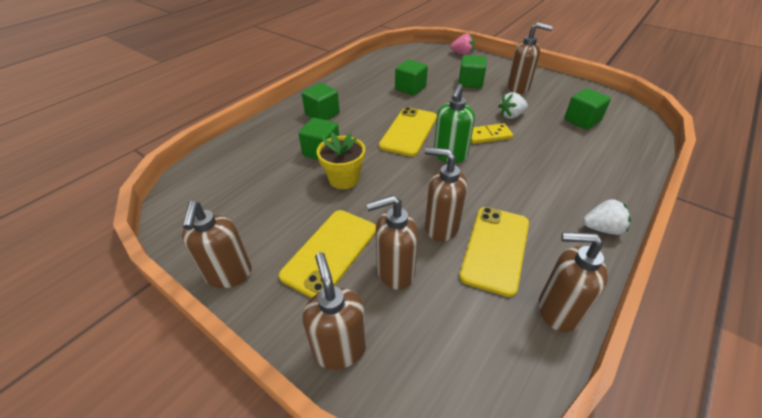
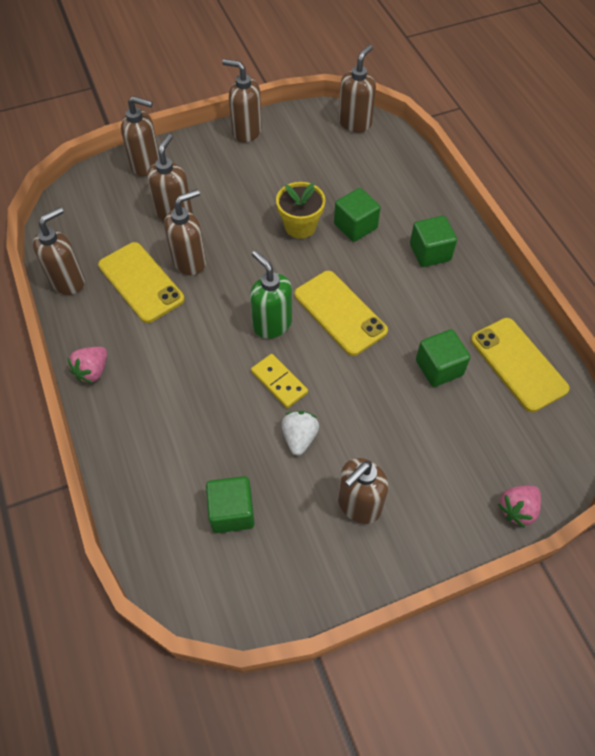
camera: 120 degrees right, 15 degrees up
yellow phone [279,210,376,298] -> yellow phone moved to [471,318,570,412]
green cube [458,55,487,89] -> none
yellow domino [471,123,513,144] -> yellow domino turned 60 degrees counterclockwise [251,354,308,408]
white strawberry [583,199,631,235] -> pink strawberry [67,347,107,383]
none -> brown soap dispenser [338,45,376,133]

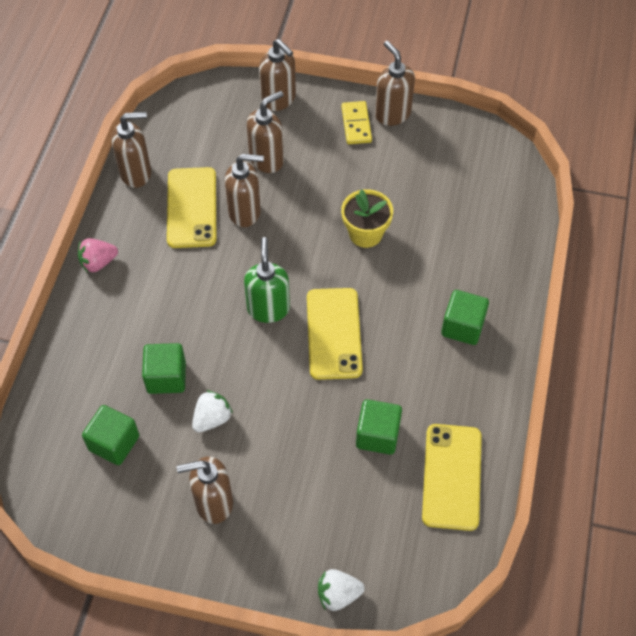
camera: 35 degrees right, 0 degrees up
yellow domino [251,354,308,408] -> yellow domino moved to [341,101,372,144]
green cube [334,188,381,242] -> green cube moved to [142,343,186,394]
brown soap dispenser [338,45,376,133] -> none
pink strawberry [498,485,541,528] -> white strawberry [318,569,365,611]

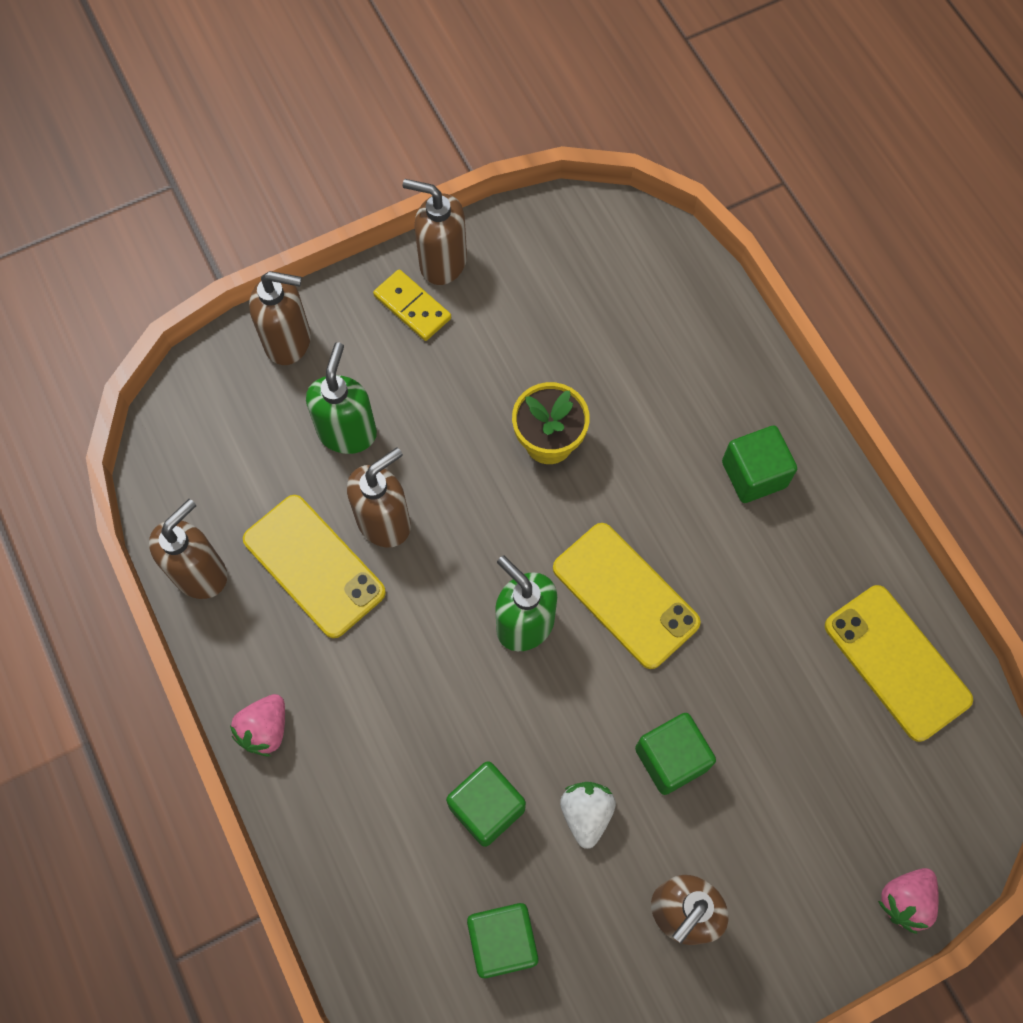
camera: 40 degrees left, 10 degrees up
brown soap dispenser [247,91,284,173] -> green soap dispenser [306,342,377,454]
white strawberry [318,569,365,611] -> pink strawberry [878,868,939,934]
green cube [356,399,402,455] -> green cube moved to [635,713,716,795]

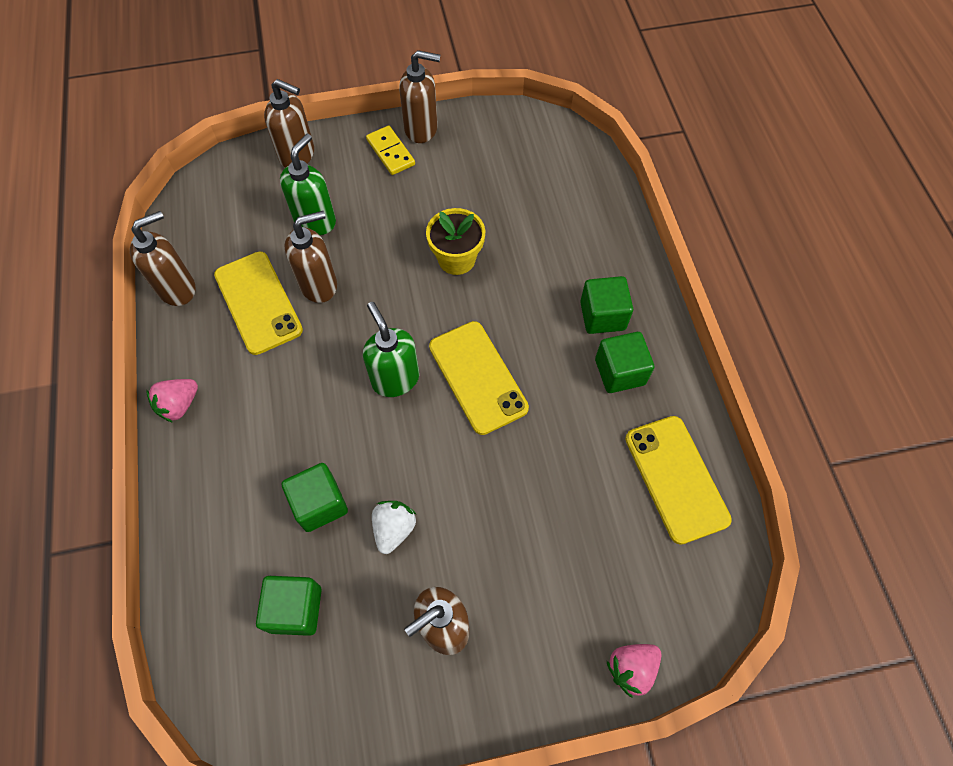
camera: 15 degrees right, 5 degrees down
brown soap dispenser [403,179,467,285] -> brown soap dispenser turned 150 degrees clockwise [399,50,440,143]
green cube [635,713,716,795] -> green cube moved to [595,332,654,393]

